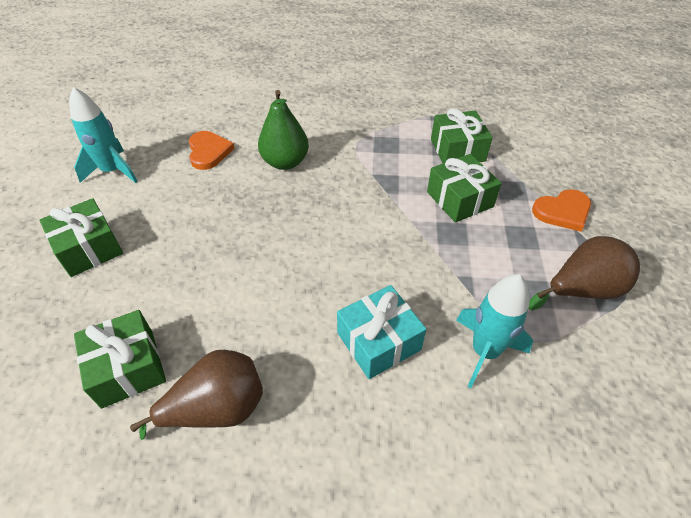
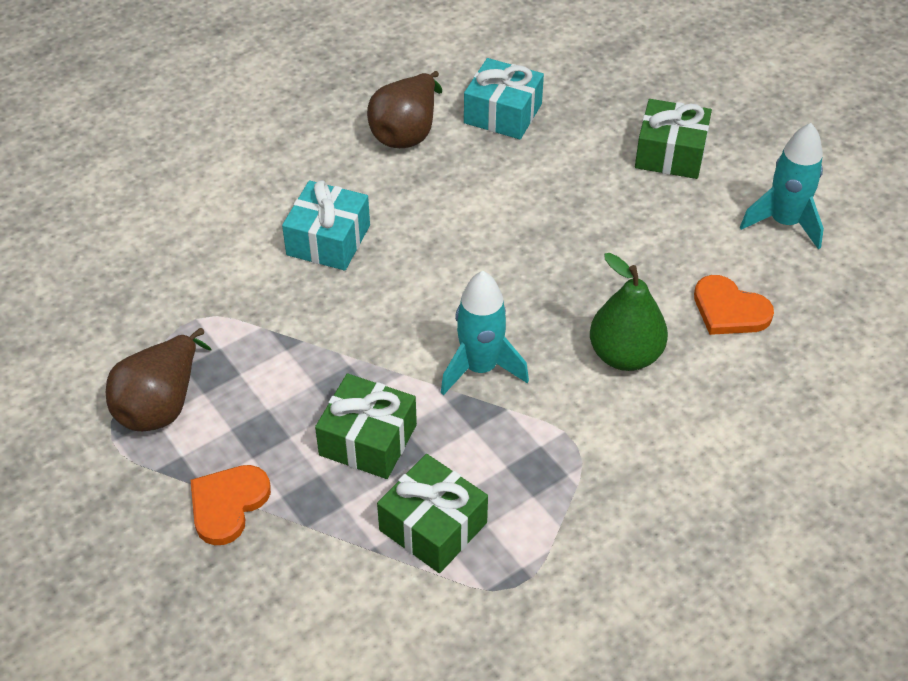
camera: 140 degrees right, 0 degrees up
green gift [74,310,166,409] -> turquoise gift [464,58,544,139]
turquoise rocket [456,274,533,388] -> turquoise rocket moved to [441,271,529,395]

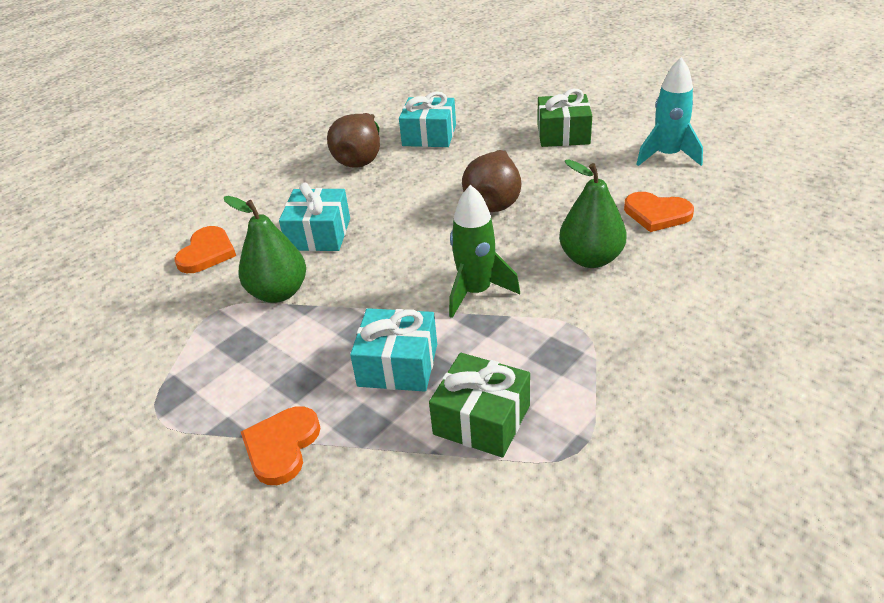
camera: 10 degrees left, 10 degrees down
brown pear [106,328,212,431] -> brown pear moved to [462,150,522,212]
green gift [315,373,417,479] -> turquoise gift [350,308,437,392]
turquoise rocket [441,271,529,395] -> green rocket [449,184,520,318]
none -> orange heart [174,226,236,273]
none -> green pear [224,196,306,303]

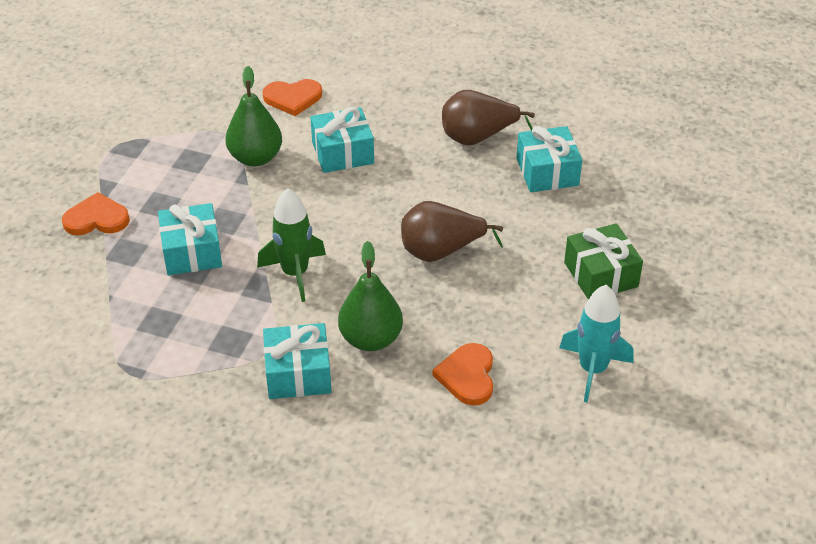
camera: 65 degrees right, 5 degrees up
green gift [429,353,530,458] -> none
none -> turquoise gift [263,323,331,399]

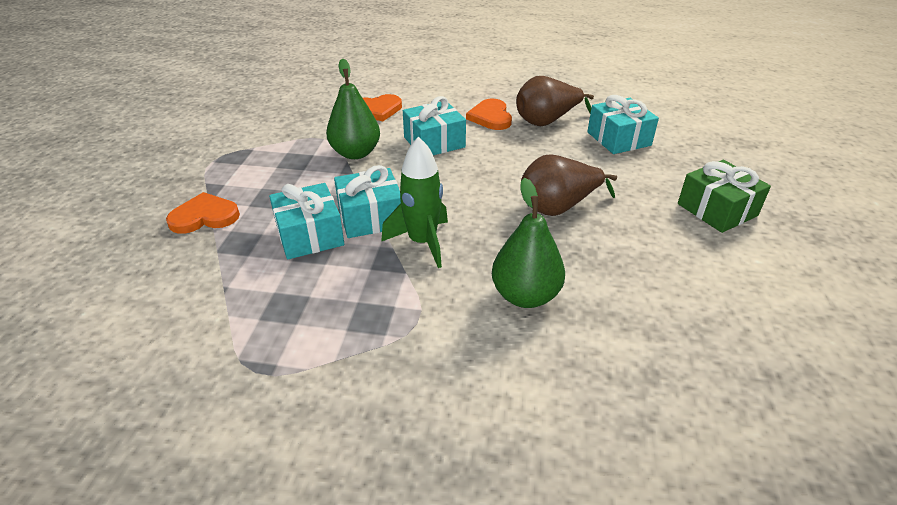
camera: 10 degrees left, 5 degrees down
turquoise gift [263,323,331,399] -> turquoise gift moved to [334,165,401,238]
orange heart [433,343,493,405] -> orange heart moved to [466,99,512,130]
turquoise rocket [559,285,634,403] -> none

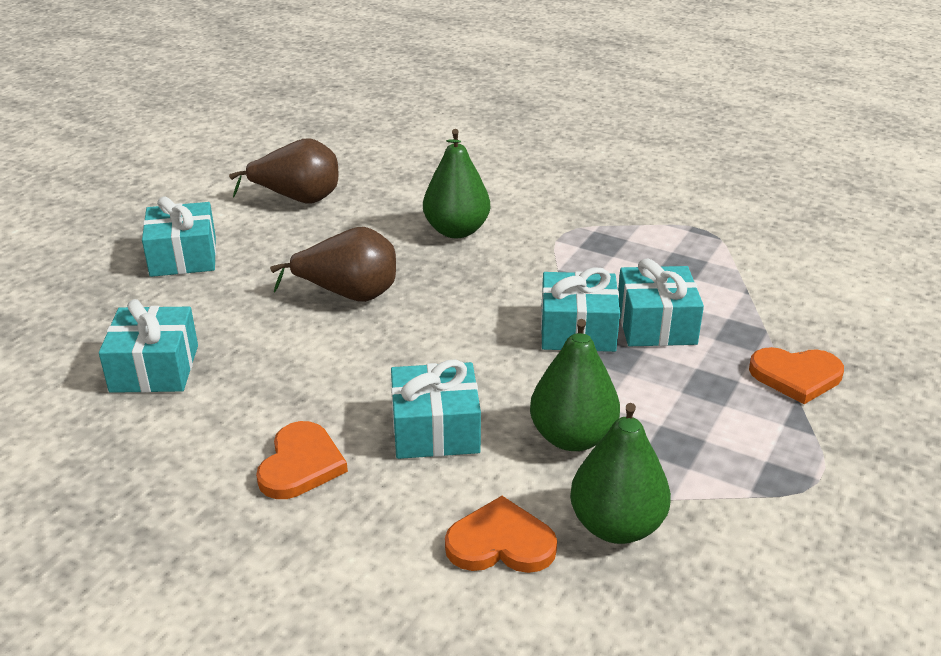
camera: 160 degrees left, 5 degrees down
green rocket [381,136,448,268] -> none
brown pear [516,76,594,126] -> brown pear moved to [229,138,338,204]
green gift [678,160,771,233] -> turquoise gift [142,196,216,277]
none -> green pear [570,403,671,544]

